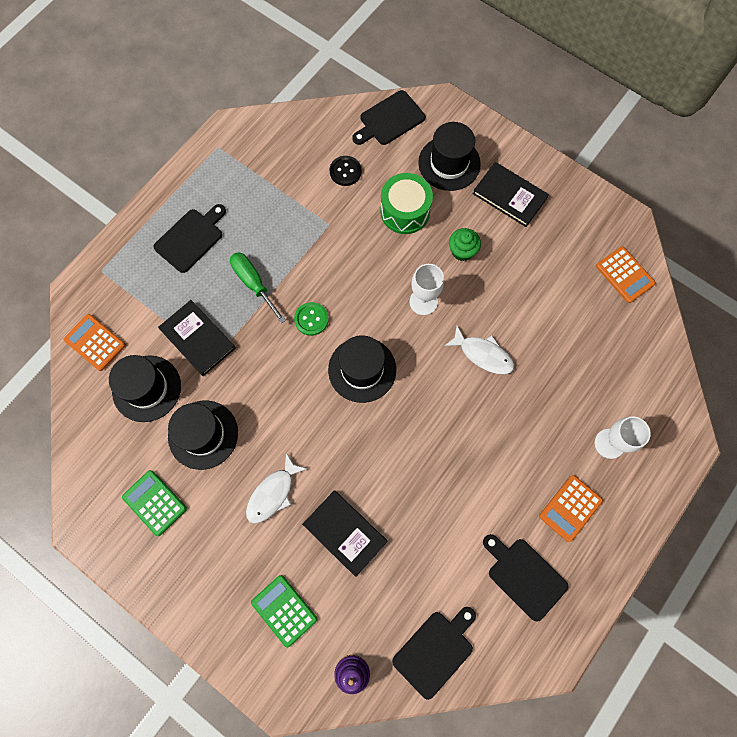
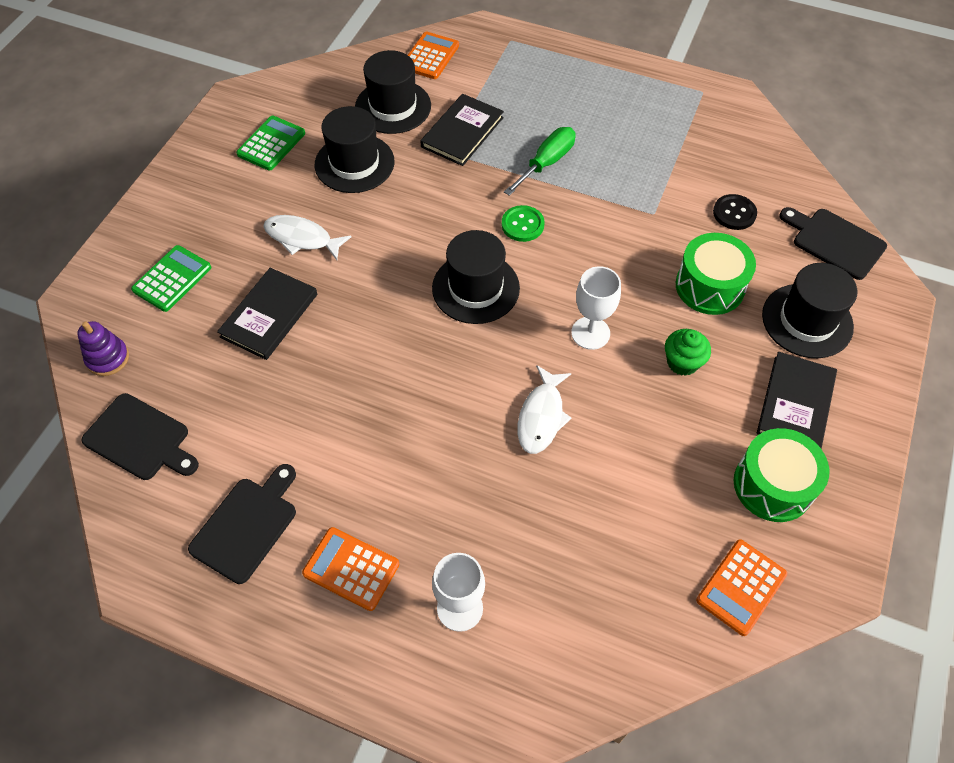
camera: 75 degrees right, 15 degrees down
black cutting board [153,204,226,273] -> none
none -> green drum [734,428,829,522]

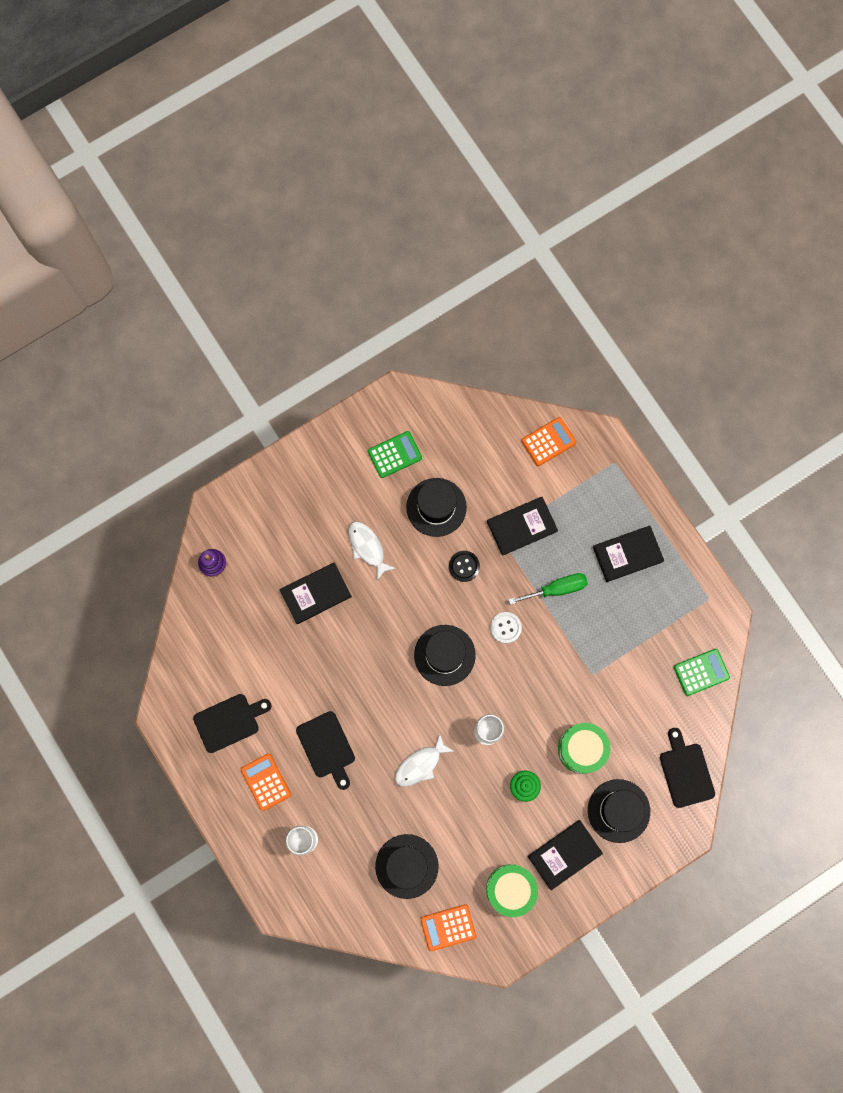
camera: 35 degrees right, 20 degrees up
black cutting board [81,393,199,480] -> black cutting board moved to [296,711,355,790]
green calculator [131,245,211,312] -> green calculator moved to [674,649,730,696]
black hat [355,50,431,134] -> black hat moved to [375,834,439,899]
green button [502,205,544,242] -> white button [490,612,522,643]
black button [713,194,757,230] -> black button moved to [449,551,480,582]
none -> black book [593,526,664,582]

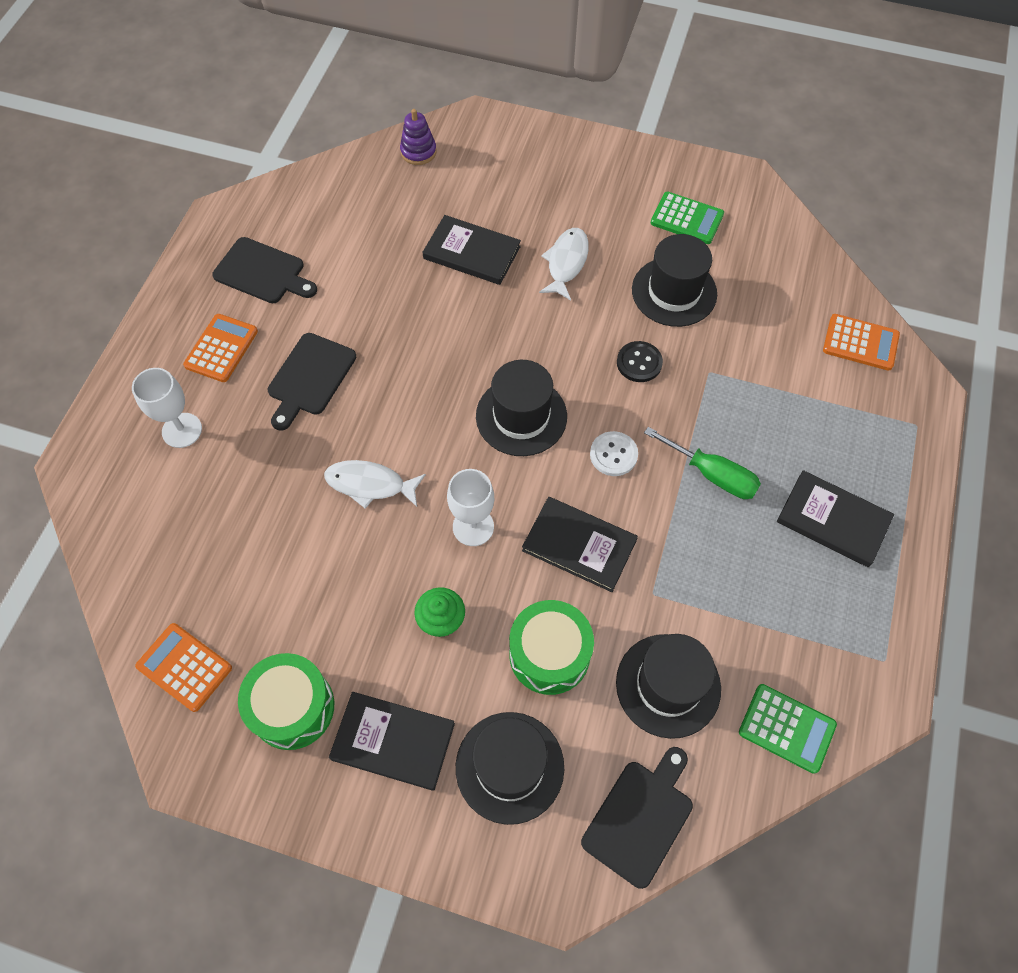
camera: 50 degrees right, 15 degrees down
black hat [375,834,439,899] -> black hat moved to [616,634,721,739]
black book [487,497,558,556] -> black book moved to [522,497,638,592]

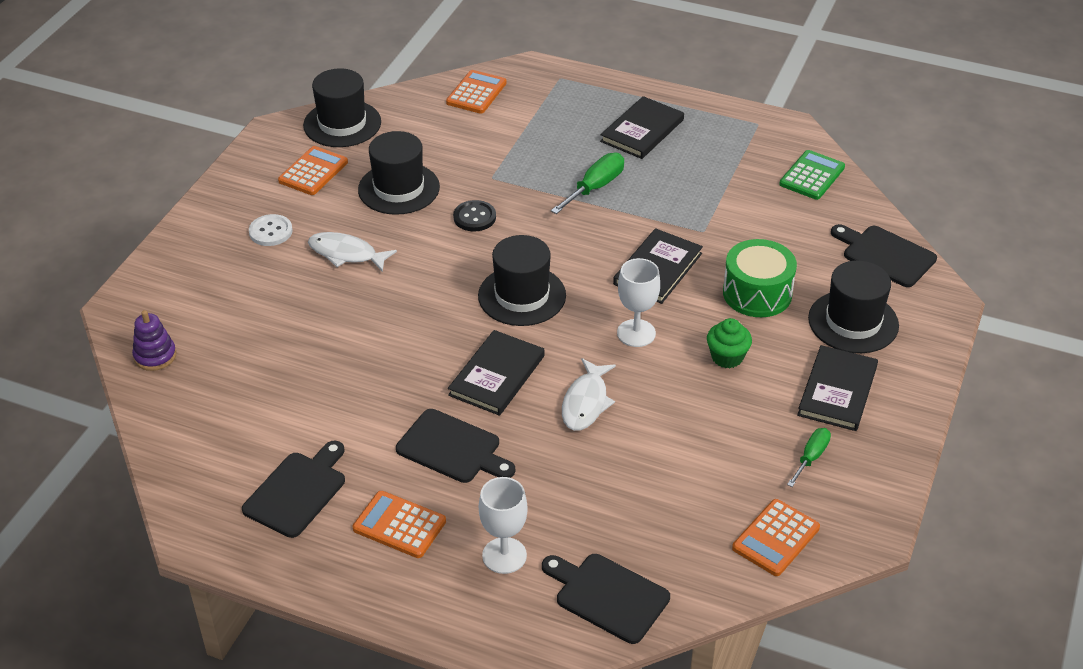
camera: 85 degrees left, 20 degrees down
green drum [238,653,334,750] -> green screwdriver [787,428,831,487]
black book [422,215,521,285] -> black book moved to [448,330,544,416]
white button [590,431,638,476] -> white button moved to [249,214,293,246]
black hat [616,634,721,739] -> black hat moved to [303,68,381,147]
green calculator [651,192,724,244] -> orange calculator [278,146,348,195]
none -> black cutting board [542,554,670,644]

